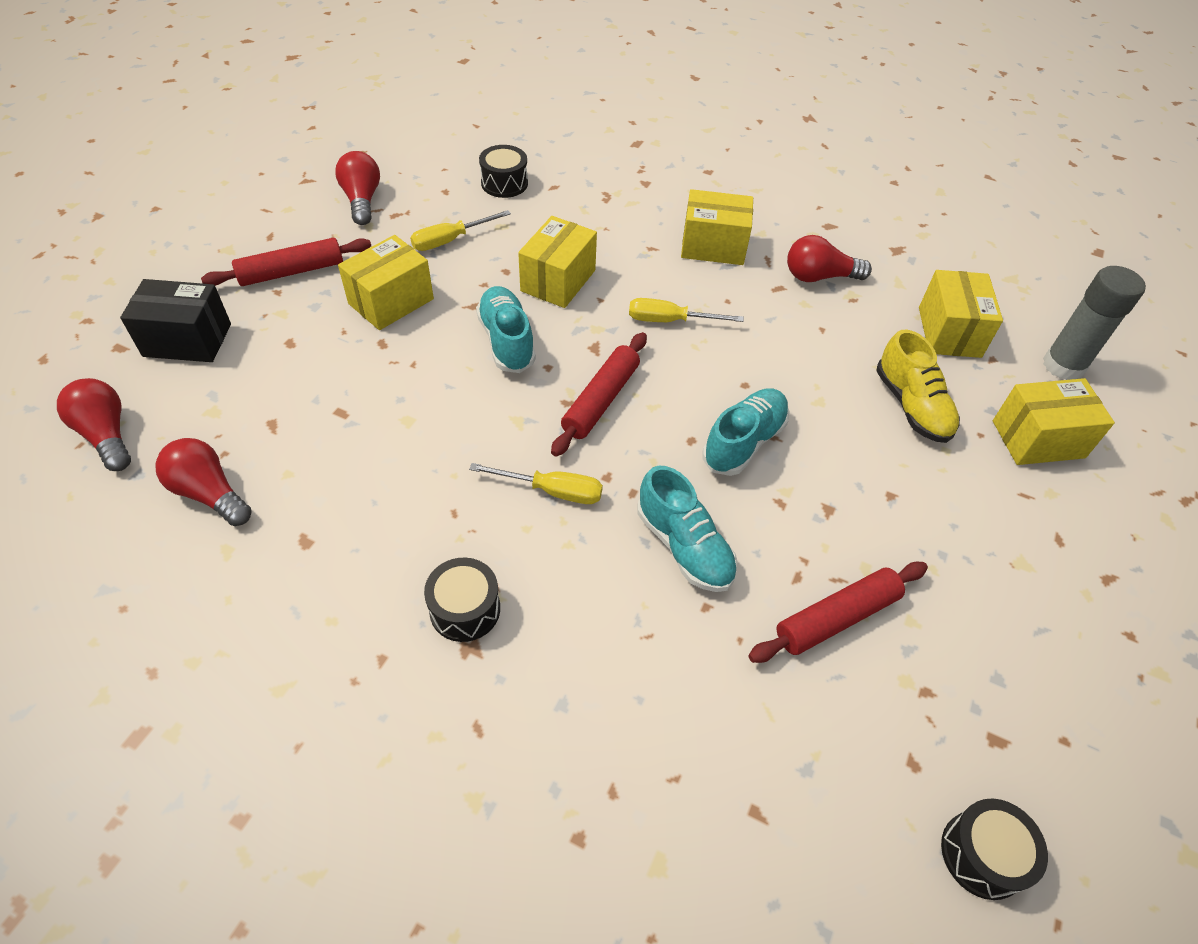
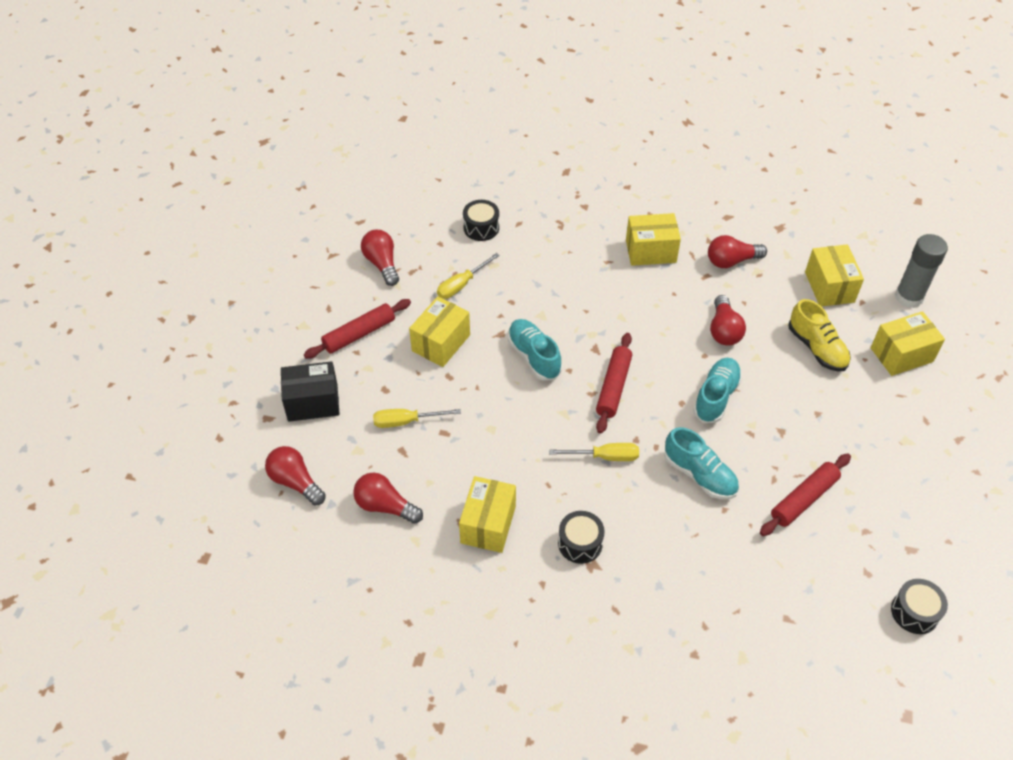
camera: 10 degrees left, 0 degrees up
yellow box [518,216,597,308] -> yellow box moved to [459,476,516,553]
yellow screwdriver [629,298,744,322] -> yellow screwdriver moved to [373,409,461,428]
none -> red light bulb [710,295,746,346]

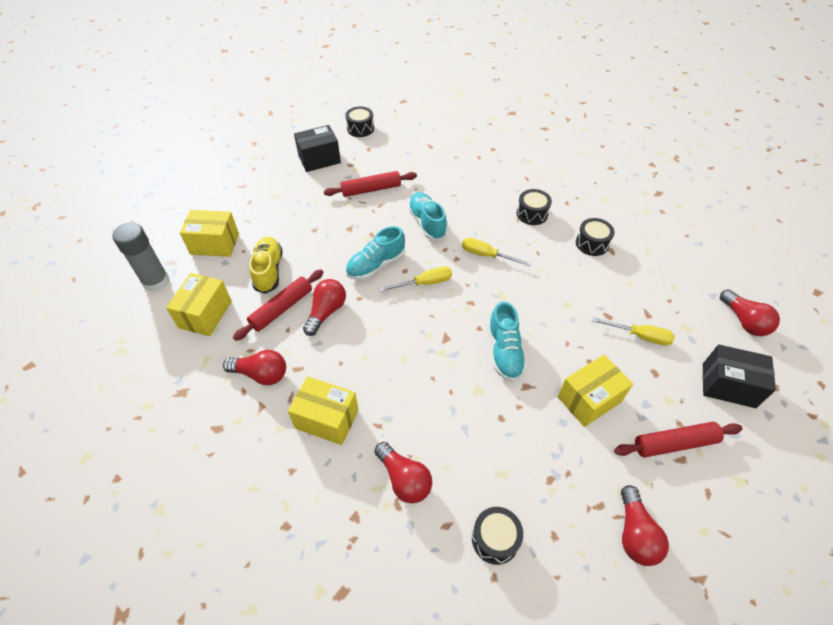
camera: 155 degrees left, 0 degrees up
red light bulb [353,473,423,524] -> red light bulb moved to [375,442,432,504]
yellow screwdriver [437,253,500,299] -> yellow screwdriver moved to [380,266,452,292]
yellow box [459,476,516,553] -> black drum [576,218,615,256]
red rolling pin [596,333,632,434] -> red rolling pin moved to [233,269,324,341]
none -> black box [294,125,341,172]

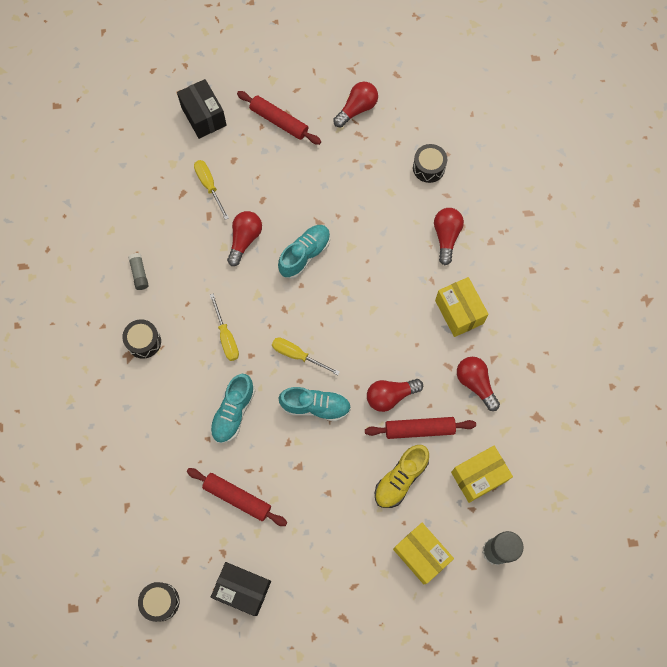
camera: 135 degrees left, 20 degrees up
yellow box [558,355,633,427] -> none
black drum [576,218,615,256] -> grey glue stick [128,253,149,290]
red light bulb [720,289,780,336] -> red light bulb moved to [227,211,262,266]

